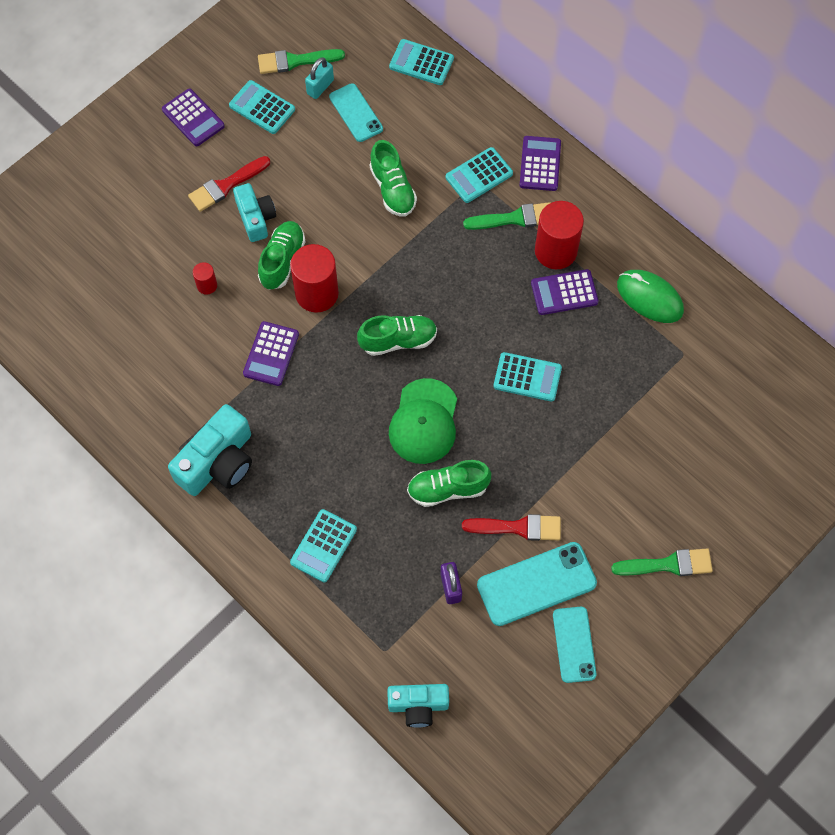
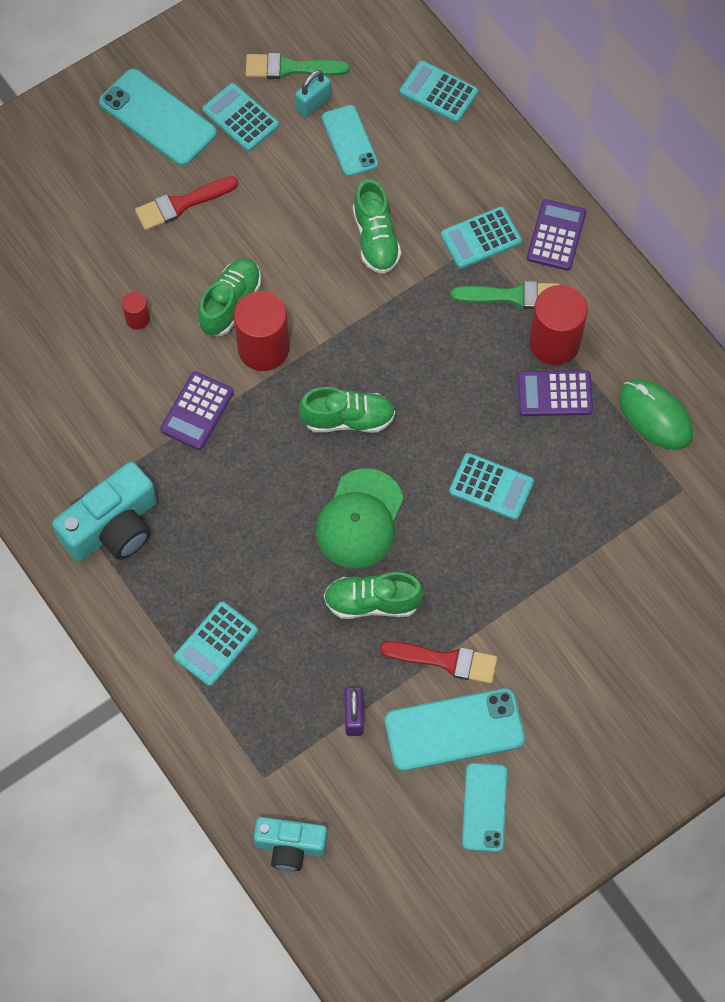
camera: 10 degrees right, 0 degrees up
purple calculator [162,89,225,146] -> turquoise phone [99,69,217,166]
turquoise camera [233,183,276,242] -> none
green brush [611,548,713,576] -> none

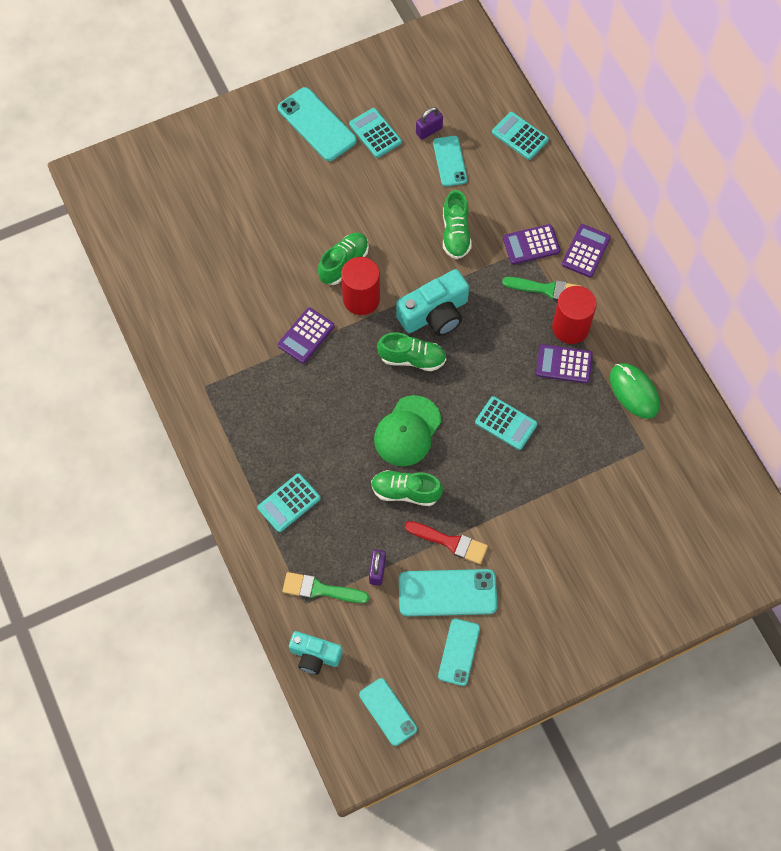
camera: 10 degrees right, 0 degrees up
turquoise camera [52,462,157,562] -> turquoise camera moved to [396,269,469,336]
red cylinder [122,292,150,330] -> none
red brush [135,176,238,230] -> none
green brush [246,53,350,79] -> green brush moved to [283,572,369,603]
turquoise padlock [295,70,331,117] -> purple padlock [416,107,443,140]
turquoise calculator [441,206,522,269] -> purple calculator [503,224,560,264]
none -> turquoise phone [359,678,417,746]

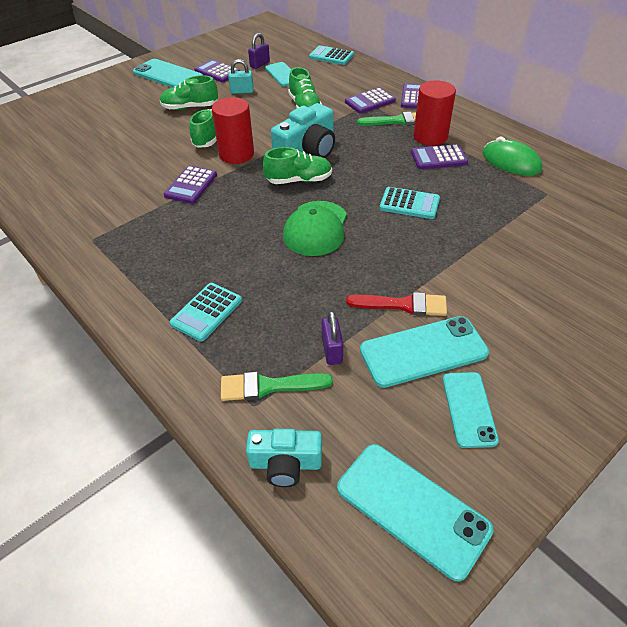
camera: 15 degrees left, 20 degrees down
turquoise calculator [349,108,402,158] -> purple calculator [194,59,240,82]
turquoise phone [359,678,417,746] -> turquoise phone [337,444,494,581], size x1.54
green shoe [371,470,443,506] -> green shoe moved to [160,75,218,110]
none -> turquoise padlock [228,59,254,94]

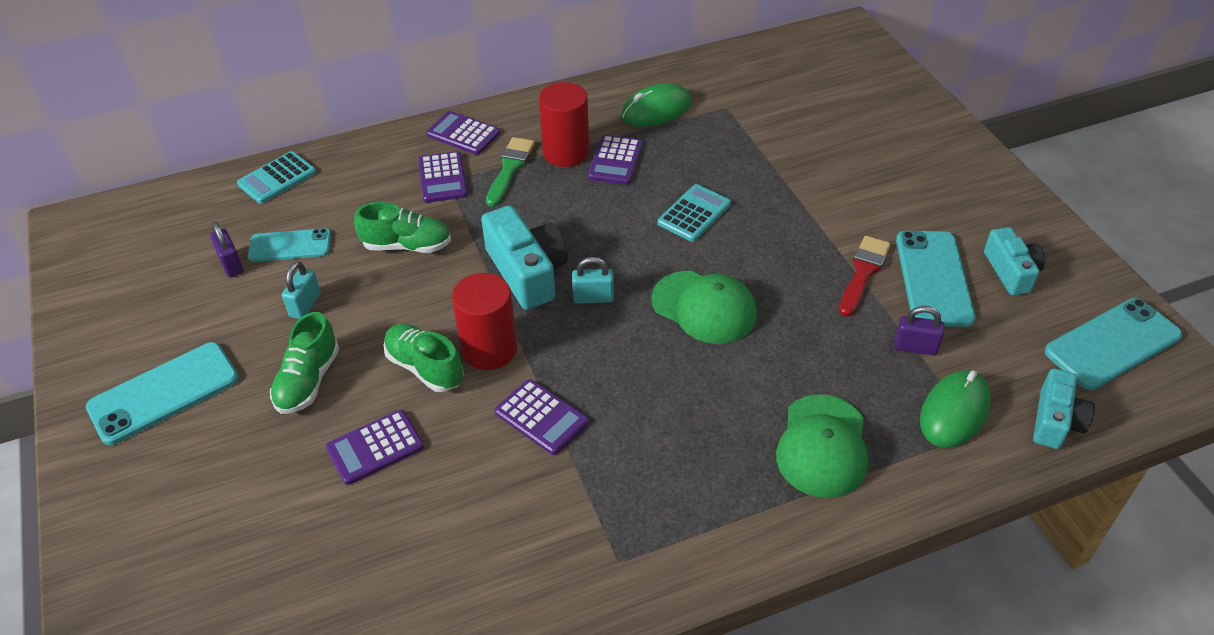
camera: 70 degrees left, 0 degrees up
turquoise calculator [170,283,242,342] -> green cap [776,394,869,498]
purple calculator [194,59,240,82] -> purple calculator moved to [326,410,424,485]
green brush [221,372,333,401] -> green mouse [920,370,991,448]
green shoe [263,147,332,184] -> turquoise padlock [572,257,614,304]
turquoise phone [443,372,499,448] -> turquoise camera [984,227,1045,296]

